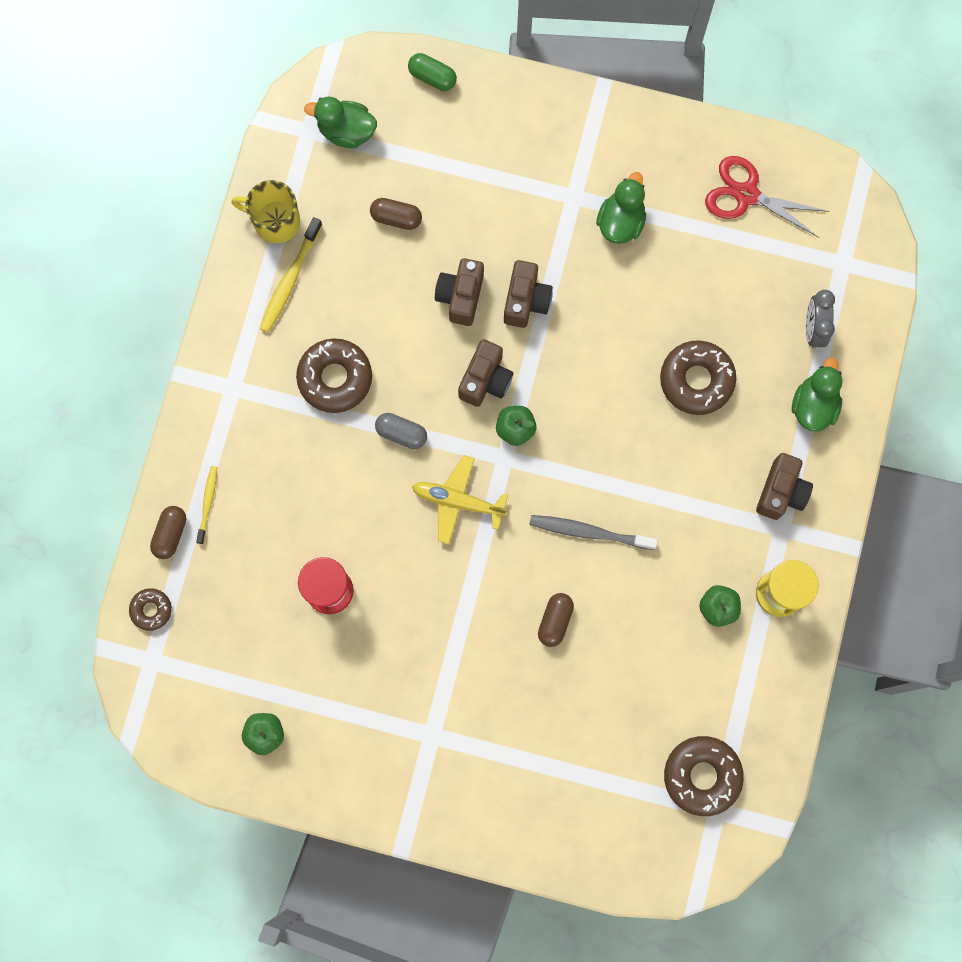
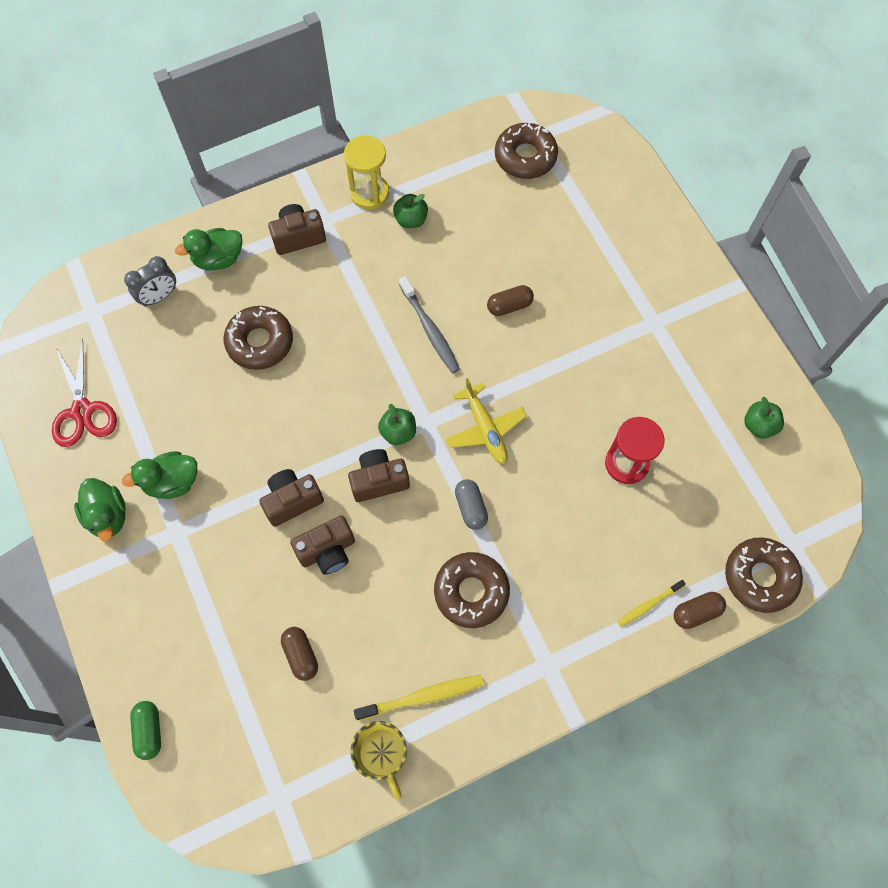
camera: 130 degrees left, 10 degrees down
brown donut [129,588,172,631] -> brown donut [725,537,803,613], size x1.83
green duck [304,97,377,149] -> green duck moved to [74,478,126,541]

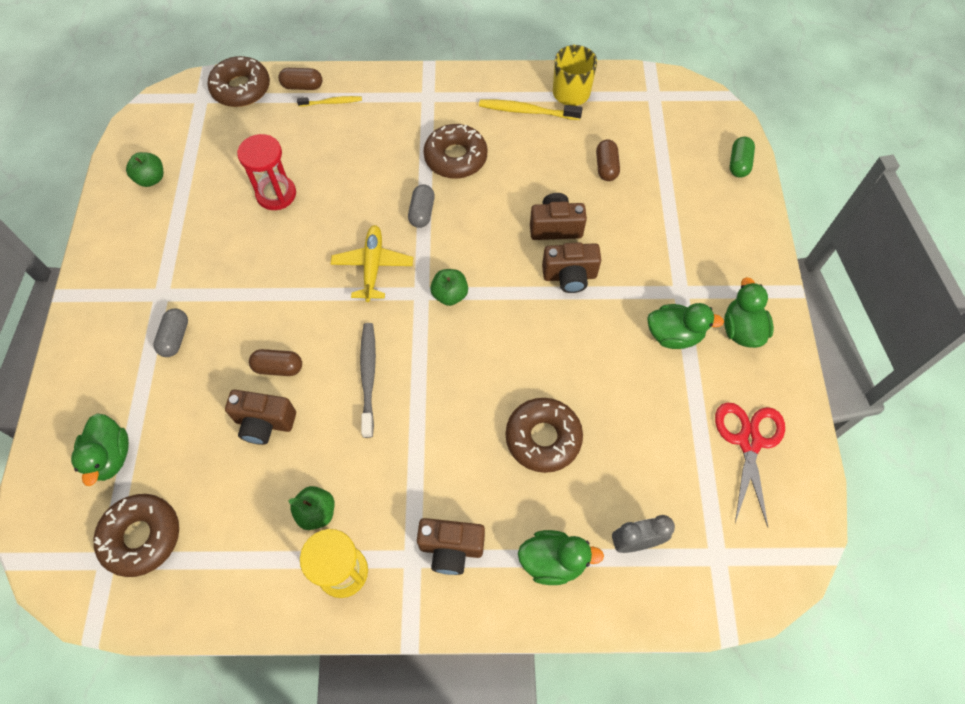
camera: 155 degrees left, 5 degrees down
brown camera [348,449,410,502] -> brown camera moved to [225,390,296,445]
none -> green duck [71,413,129,486]
none -> grey capsule [153,308,188,357]

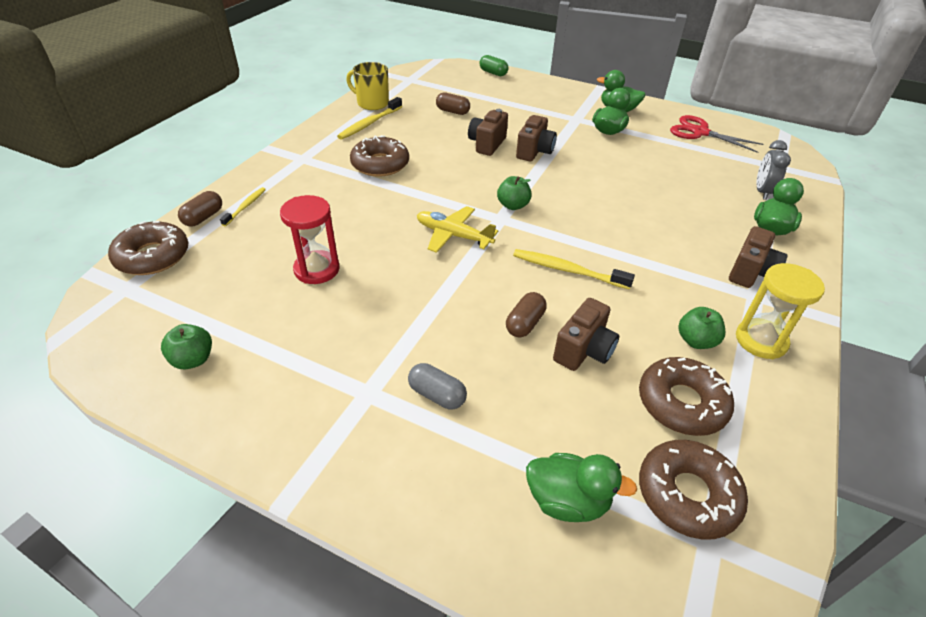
camera: 65 degrees left, 20 degrees down
grey toothbrush [360,323,376,438] -> yellow toothbrush [513,249,635,289]
grey capsule [408,184,435,228] -> none
brown donut [506,398,583,473] -> brown donut moved to [639,357,734,436]

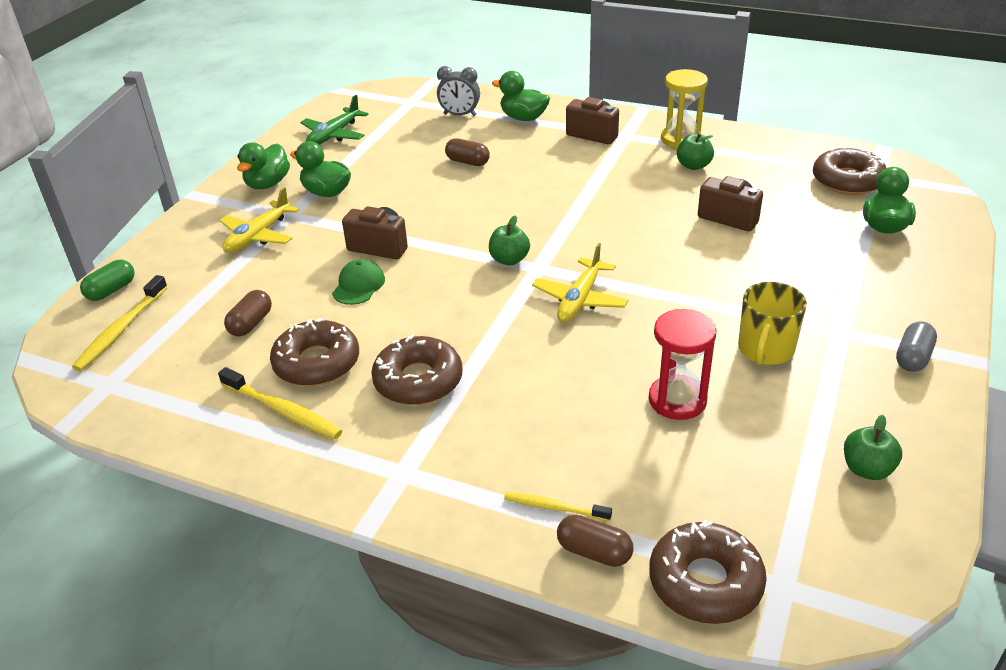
camera: 90 degrees left, 5 degrees down
yellow mug [346,62,389,110] -> yellow mug moved to [738,282,807,365]
grey capsule [408,363,467,409] -> grey capsule moved to [896,321,937,372]
brown camera [468,109,508,156] -> green cap [332,259,385,305]
brown capsule [506,292,547,337] -> brown capsule moved to [445,138,490,166]
yellow toothbrush [513,249,635,289] -> yellow toothbrush moved to [72,275,168,371]
brown donut [639,357,734,436] -> brown donut moved to [270,317,359,386]
red scissors [670,115,764,153] -> green plane [300,95,369,145]
none -> yellow plane [219,187,299,253]

